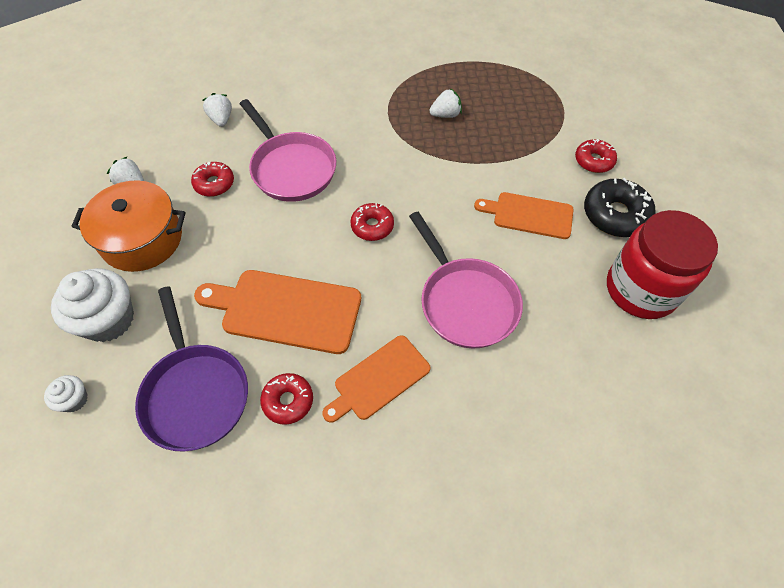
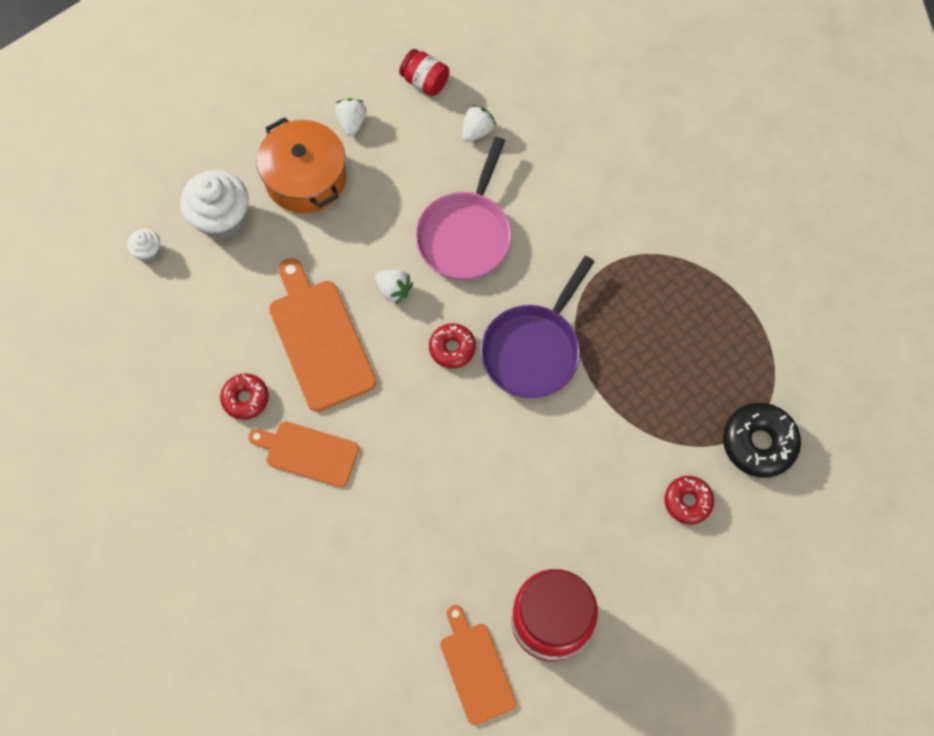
camera: 55 degrees right, 10 degrees up
purple pan [135,286,248,452] -> purple pan moved to [481,256,595,398]
red donut [191,162,234,197] -> none
pink pan [409,212,523,349] -> none
white strawberry [430,88,462,118] -> white strawberry moved to [375,270,413,304]
orange cutting board [474,192,574,239] -> orange cutting board moved to [440,605,517,725]
black donut [584,178,655,237] -> black donut moved to [723,403,801,478]
none -> red jar [399,49,449,96]

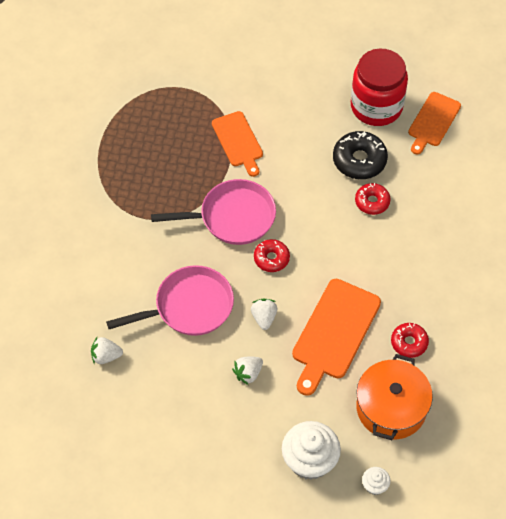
camera: 130 degrees left, 10 degrees down
orange cutting board [248,421,359,488] -> orange cutting board moved to [212,111,263,177]
orange pot [257,117,346,213] -> orange pot moved to [356,354,433,440]
white strawberry [335,98,367,136] -> white strawberry moved to [232,357,263,385]
red jar [399,49,449,96] -> none
purple pan [481,256,595,398] -> pink pan [151,179,276,245]
red donut [664,476,714,525] -> red donut moved to [355,183,391,215]
black donut [723,403,801,478] -> black donut moved to [333,131,388,179]

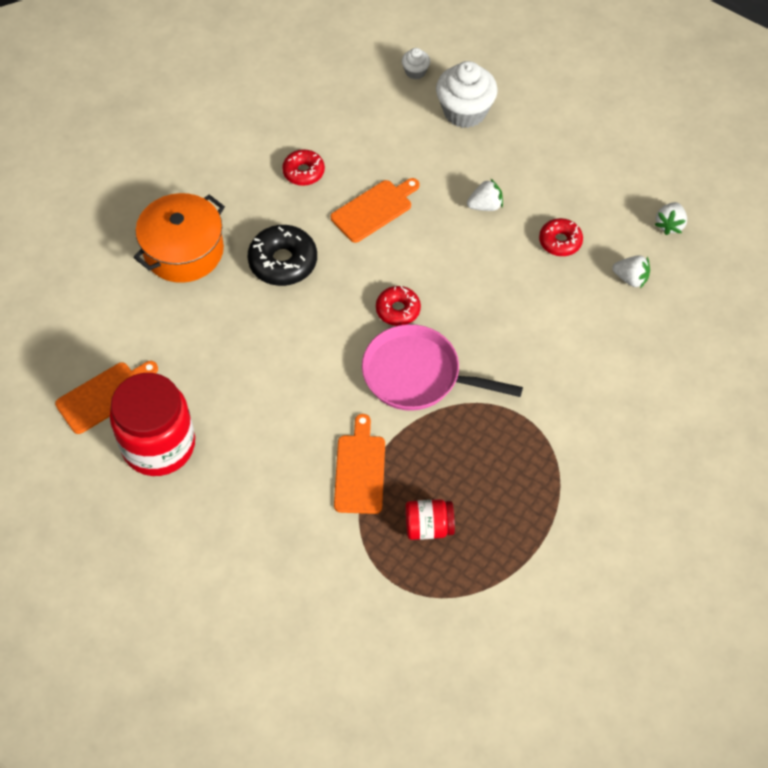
camera: 155 degrees left, 0 degrees up
pink pan [106,265,234,336] -> none
white strawberry [251,299,277,330] -> white strawberry moved to [655,202,687,235]
orange cutting board [292,279,381,396] -> orange cutting board [331,178,420,243], size x0.65
black donut [333,131,388,179] -> black donut moved to [248,225,317,286]
red donut [355,183,391,215] -> red donut moved to [539,218,583,256]
orange pot [356,354,433,440] -> orange pot moved to [133,193,225,283]
none -> red jar [405,499,455,540]

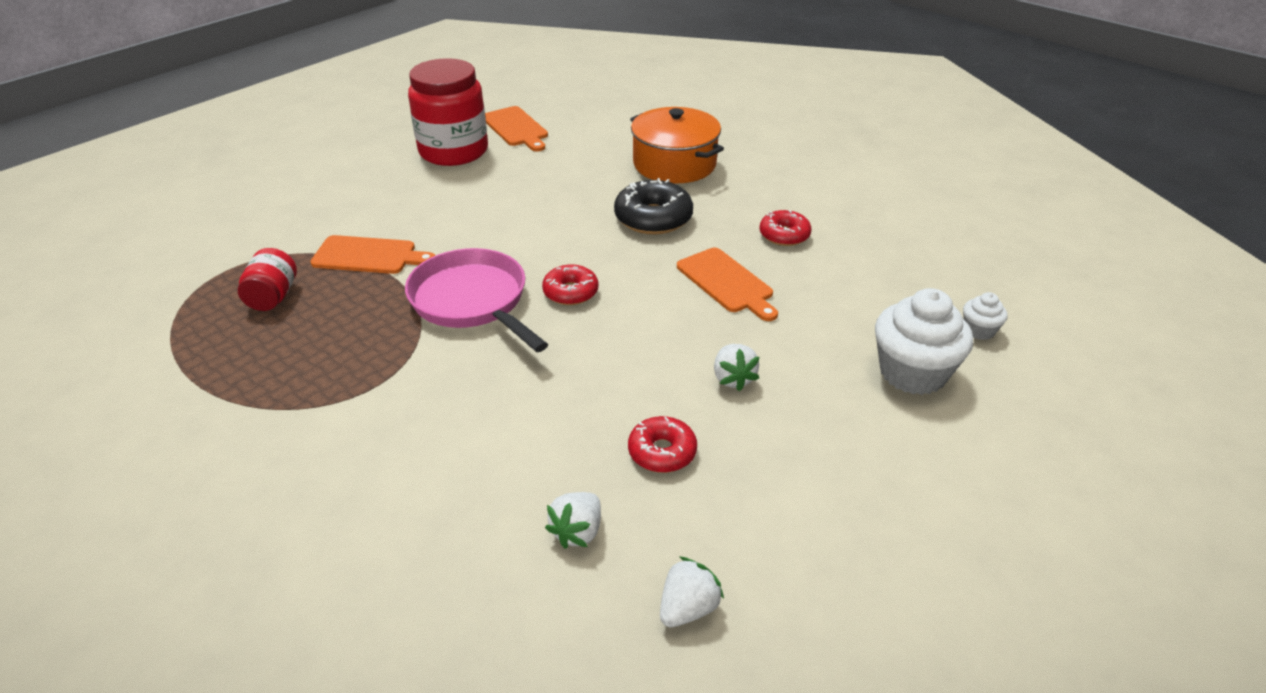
camera: 95 degrees right, 20 degrees down
pink pan [362,324,523,411] -> pink pan turned 60 degrees counterclockwise [405,248,548,352]
white strawberry [655,202,687,235] -> white strawberry turned 105 degrees clockwise [660,557,724,627]

